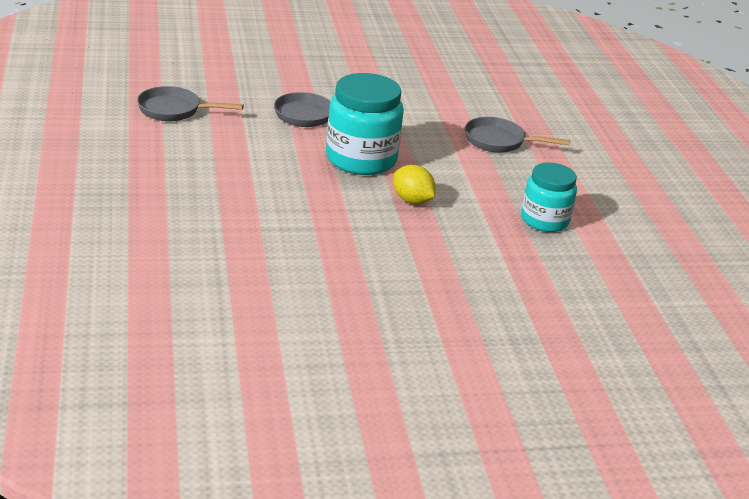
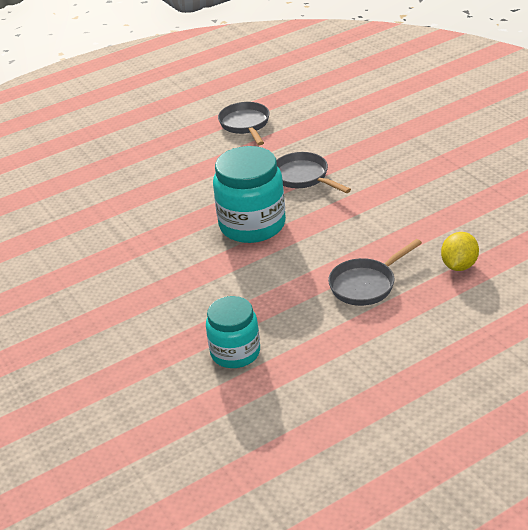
camera: 75 degrees right, 5 degrees up
yellow lemon [393,165,436,204] -> yellow lemon moved to [441,232,479,271]
grey pan [465,117,570,153] -> grey pan turned 120 degrees counterclockwise [328,239,422,306]

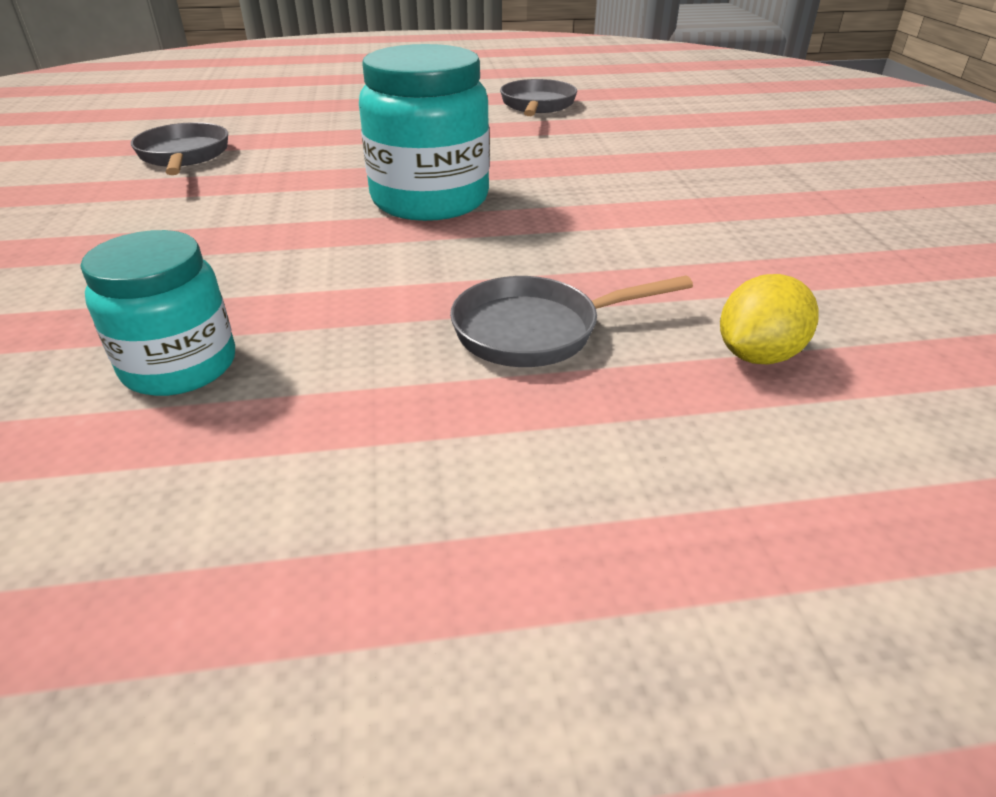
camera: 20 degrees right, 0 degrees up
grey pan [276,152,351,193] -> grey pan moved to [131,122,228,175]

